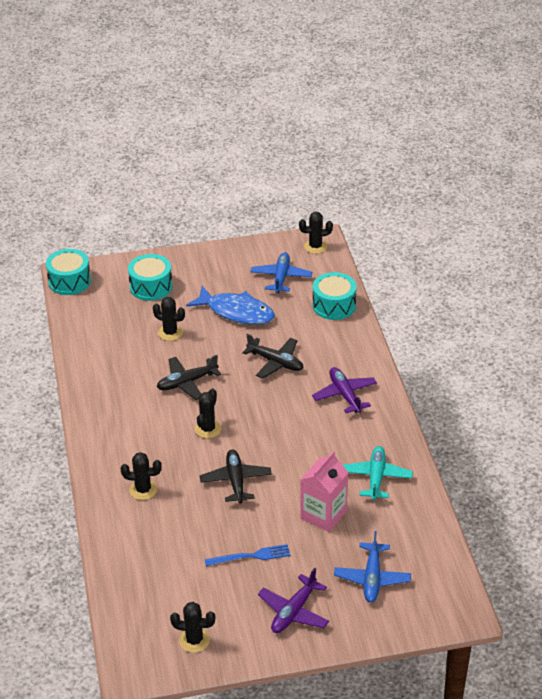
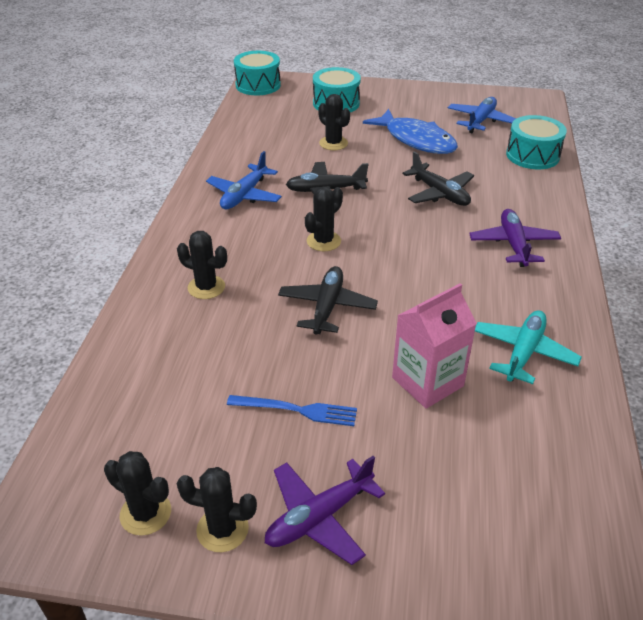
camera: 20 degrees right, 0 degrees up
black cactus [299,212,333,254] -> black cactus moved to [177,467,257,552]
blue plane [334,531,411,602] -> blue plane moved to [206,151,282,209]

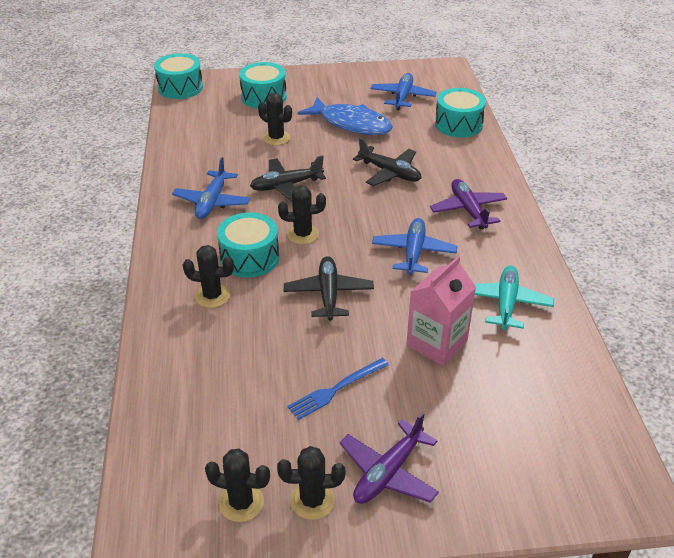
camera: 15 degrees left, 0 degrees up
blue fork [227,395,357,426] -> blue fork turned 150 degrees clockwise [287,358,389,420]
black cactus [305,186,343,251] -> black cactus turned 60 degrees clockwise [278,186,326,244]
none -> turquoise drum [217,212,279,278]
none -> blue plane [372,218,458,275]

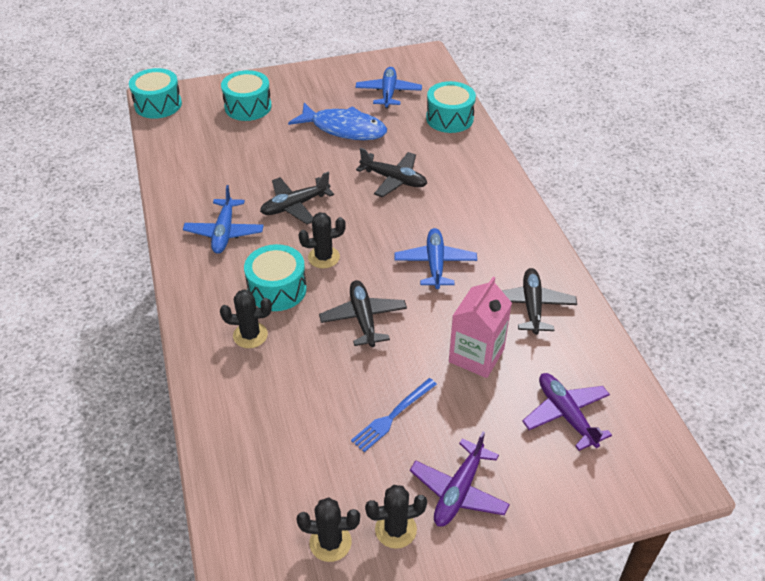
camera: 10 degrees left, 5 degrees up
black cactus [258,93,292,145] -> none
purple plane [430,179,507,230] -> purple plane moved to [522,373,612,451]
turquoise plane [474,266,554,330] -> black plane [502,268,577,335]

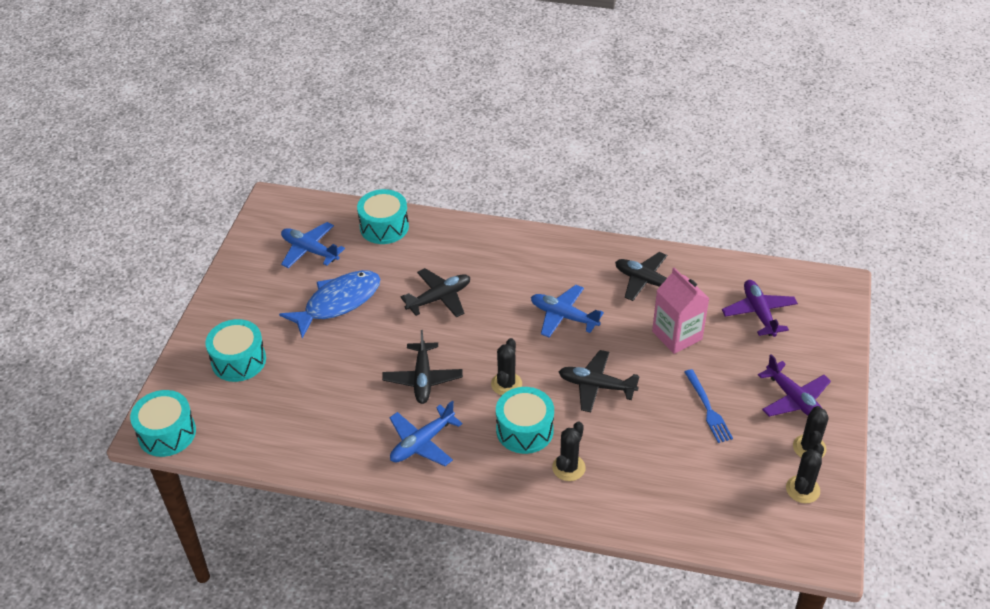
camera: 60 degrees left, 0 degrees up
blue plane [183,185,264,254] -> blue plane turned 105 degrees clockwise [389,401,463,466]
purple plane [522,373,612,451] -> purple plane turned 75 degrees clockwise [722,280,798,337]

